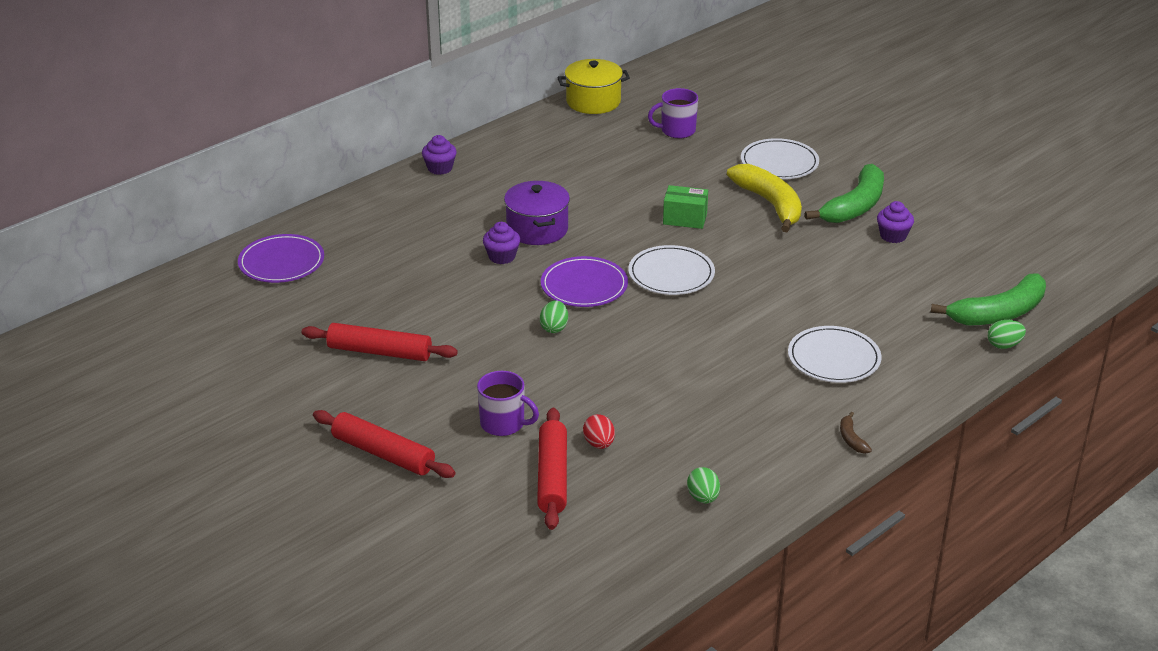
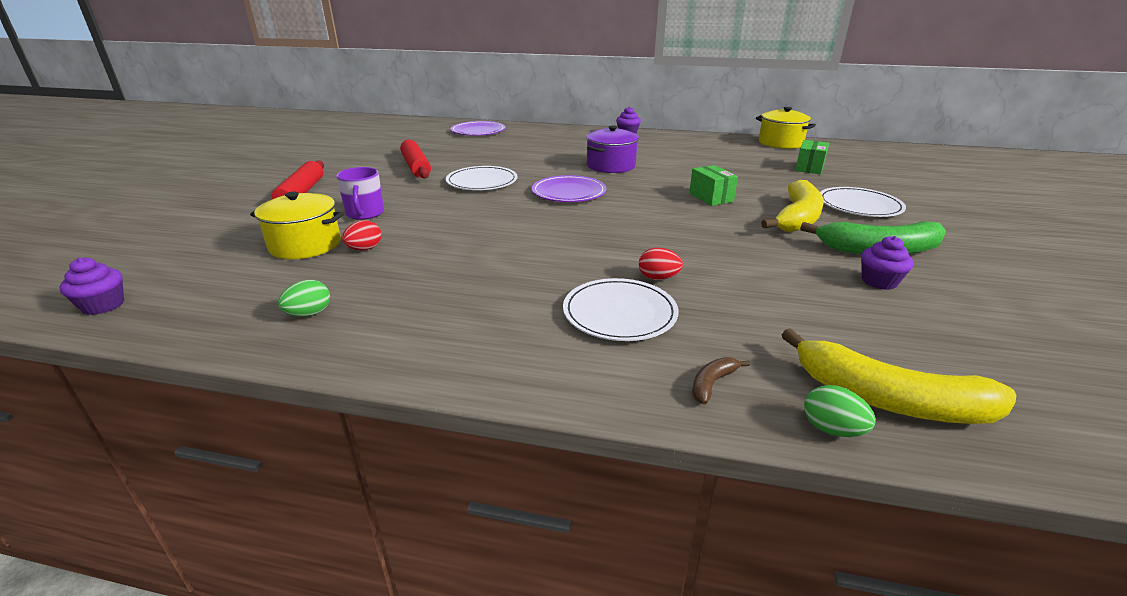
camera: 55 degrees right, 5 degrees down
purple cupcake [483,222,520,264] -> purple cupcake moved to [59,257,124,315]
red rolling pin [537,408,567,530] -> yellow pot [250,191,344,260]
green egg [540,300,568,333] -> none
white plate [628,245,715,295] -> white plate moved to [446,166,518,190]
purple mug [648,88,698,138] -> green box [795,140,829,174]
brown banana [840,412,872,454] -> brown banana moved to [692,357,750,404]
green banana [931,274,1046,326] -> yellow banana [782,328,1016,424]
none -> red egg [639,248,683,280]

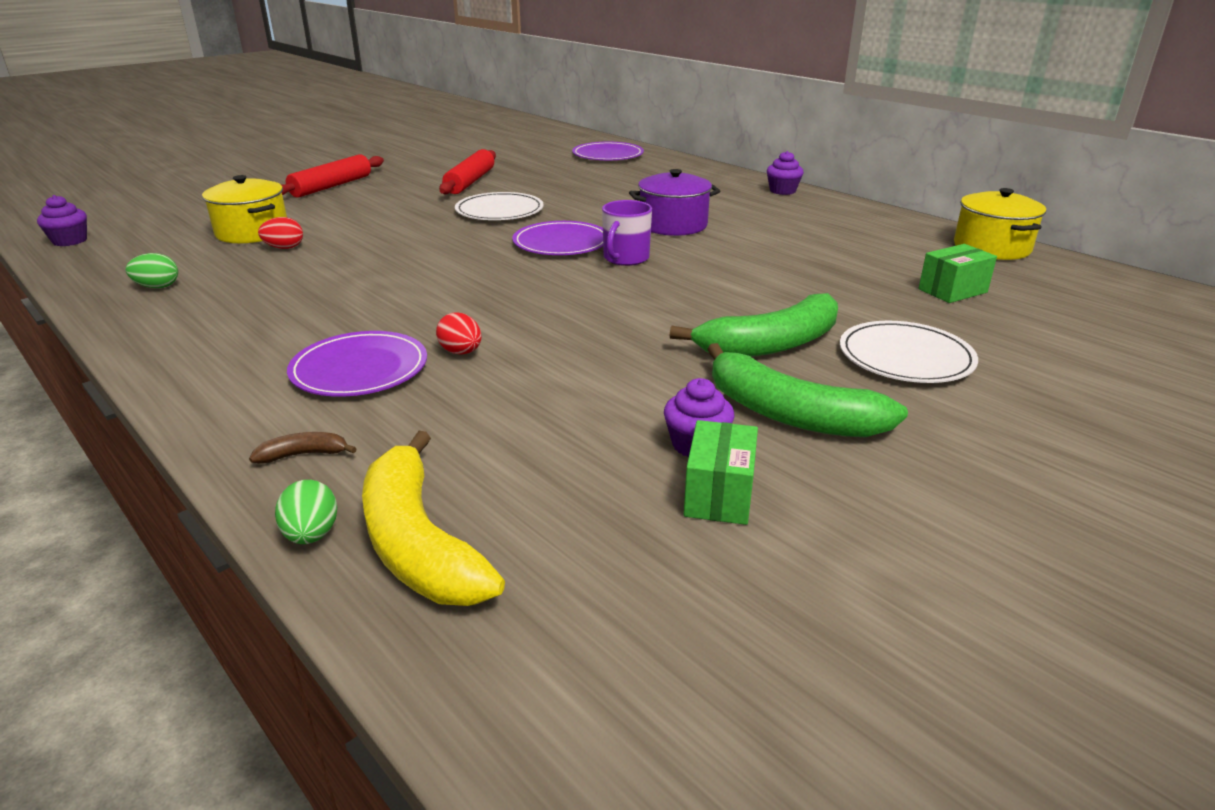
camera: 35 degrees right, 0 degrees up
purple mug [336,167,384,220] -> purple mug moved to [602,200,652,266]
white plate [563,278,679,341] -> purple plate [287,331,427,397]
green box [689,165,738,206] -> green box moved to [684,420,758,525]
yellow banana [761,180,824,232] -> green banana [670,293,838,357]

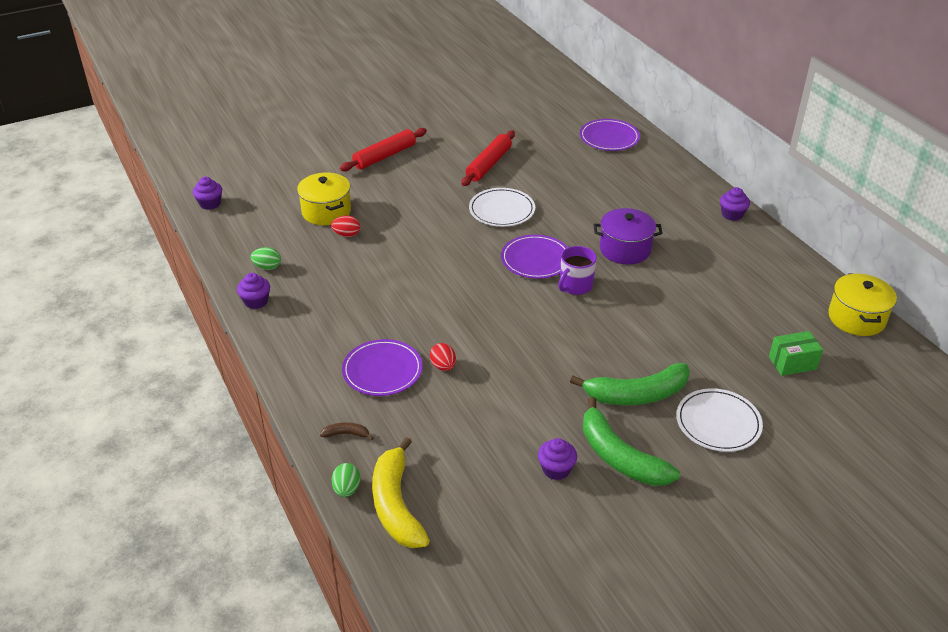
camera: 15 degrees right, 10 degrees up
green box [684,420,758,525] -> none
none -> purple cupcake [237,273,270,309]

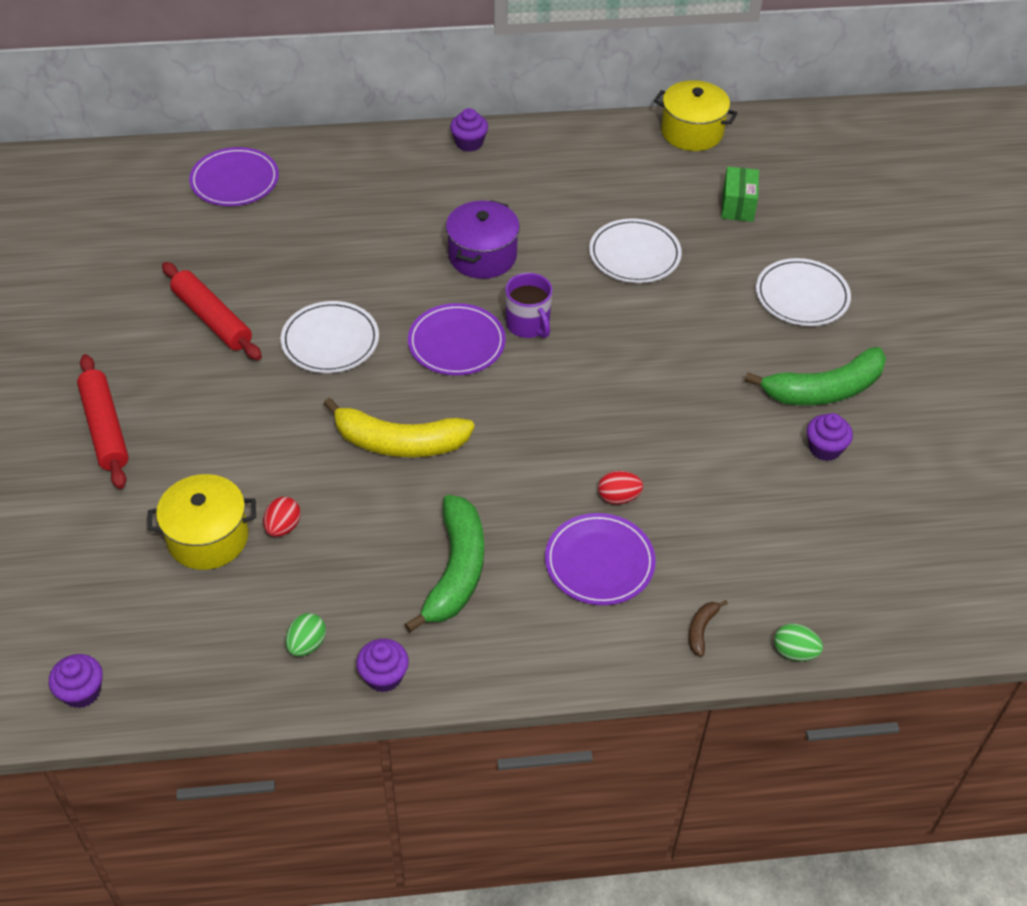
camera: 70 degrees left, 10 degrees up
yellow banana [372,437,430,548] -> yellow banana moved to [324,398,475,457]
green banana [570,363,690,405] -> green banana moved to [404,495,484,632]
none -> white plate [589,218,682,283]

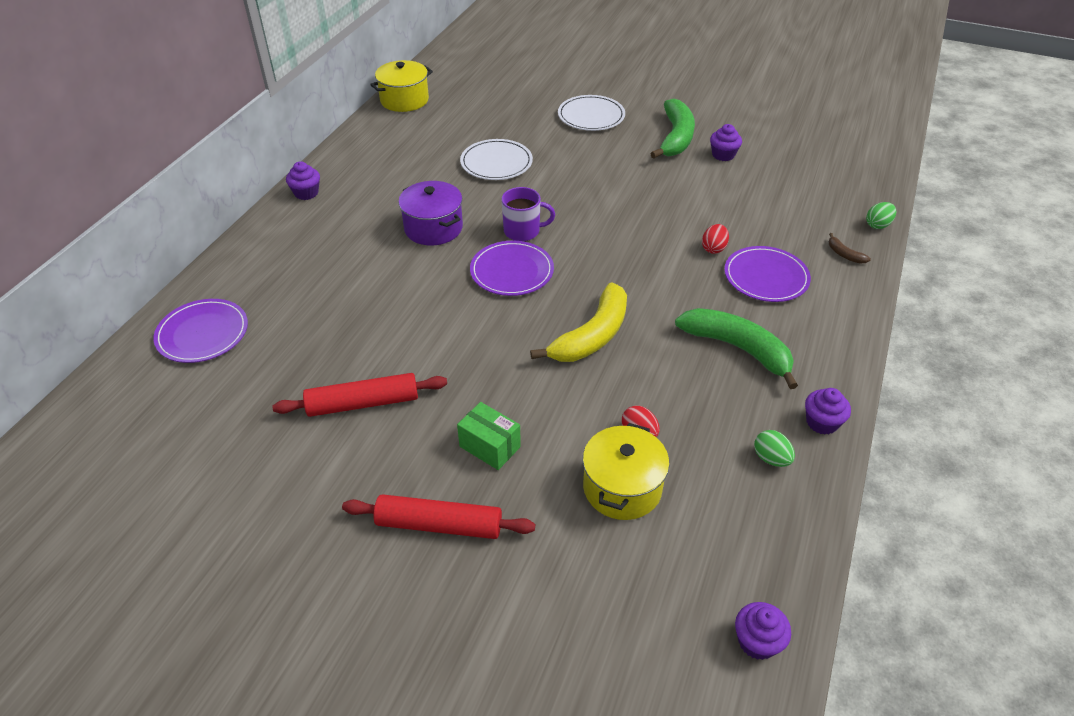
camera: 60 degrees left, 5 degrees down
white plate [281,301,379,373] -> none
green box [721,167,759,222] -> green box moved to [457,402,521,470]

